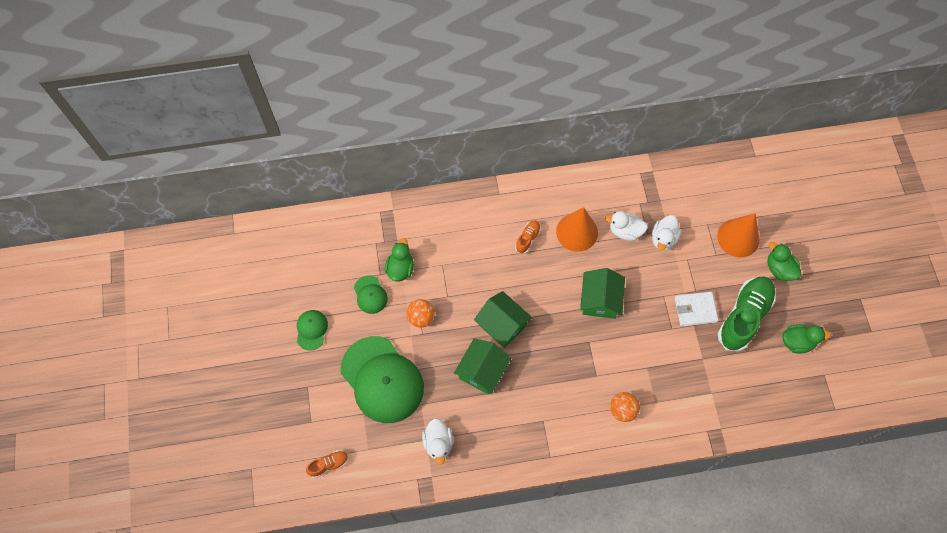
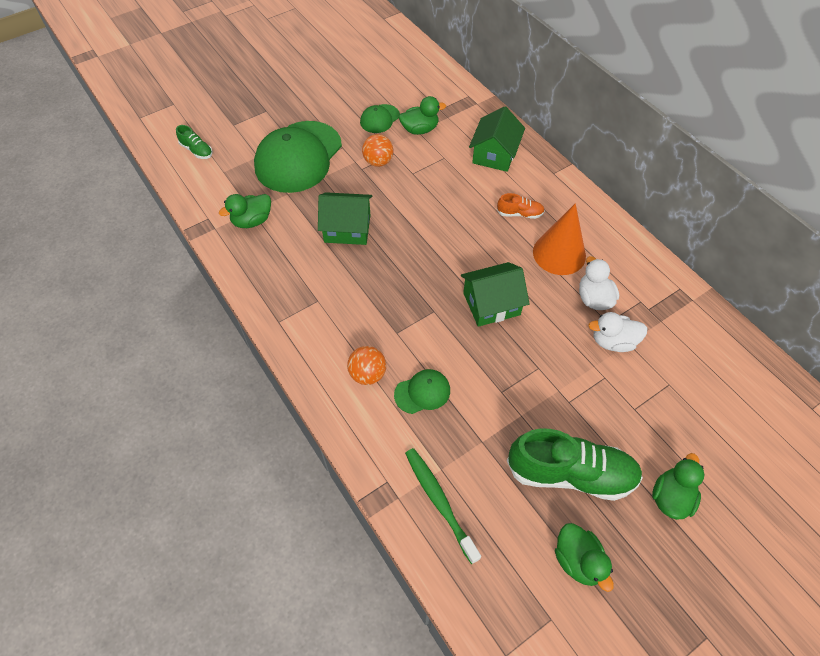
camera: 65 degrees right, 10 degrees down
green cap [297,310,328,350] -> green cap moved to [394,369,450,414]
orange shoe [306,450,348,478] -> green shoe [176,125,213,159]
white duck [422,418,453,465] -> green duck [219,194,271,228]
green house [474,291,532,348] -> green house moved to [469,106,525,172]
white wallet [675,292,718,326] -> none
orange cone [717,213,760,257] -> none
none -> green toothbrush [405,448,481,564]

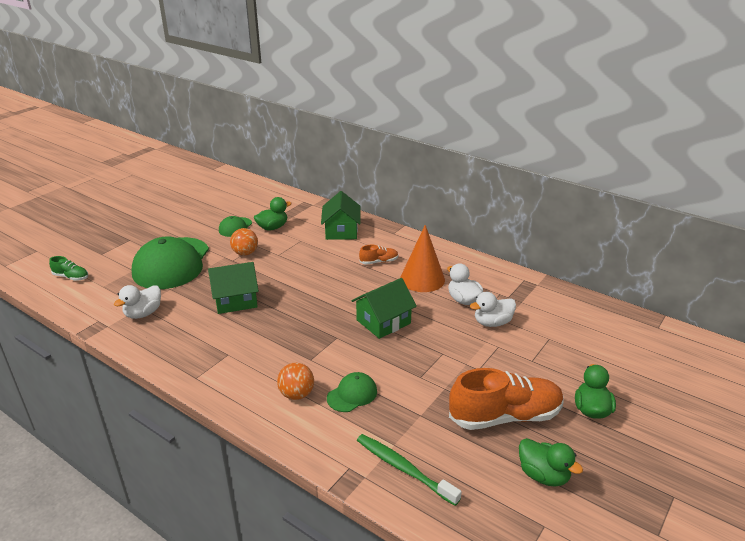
camera: 20 degrees left, 25 degrees down
green duck [219,194,271,228] -> white duck [114,285,161,319]
green shoe [507,428,643,501] -> orange shoe [449,368,564,430]

